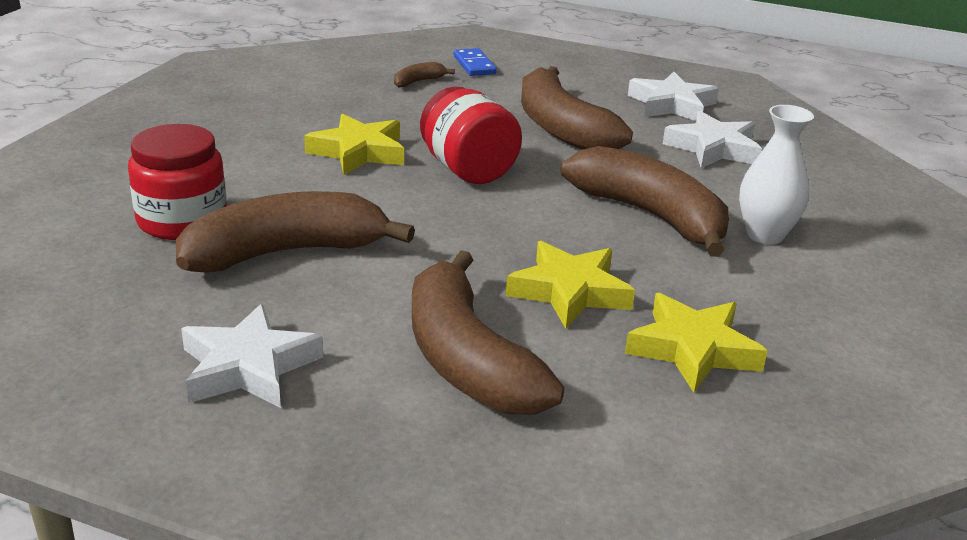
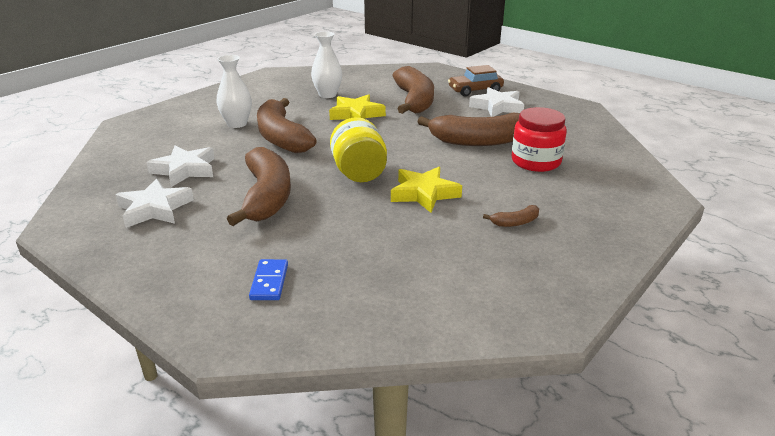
camera: 160 degrees left, 0 degrees up
brown banana [394,62,455,88] -> brown banana moved to [483,205,539,227]
red jar [420,87,522,184] -> yellow jar [330,117,387,182]
yellow star [625,293,768,393] -> white vase [311,31,342,98]
none -> brown car [448,65,504,96]

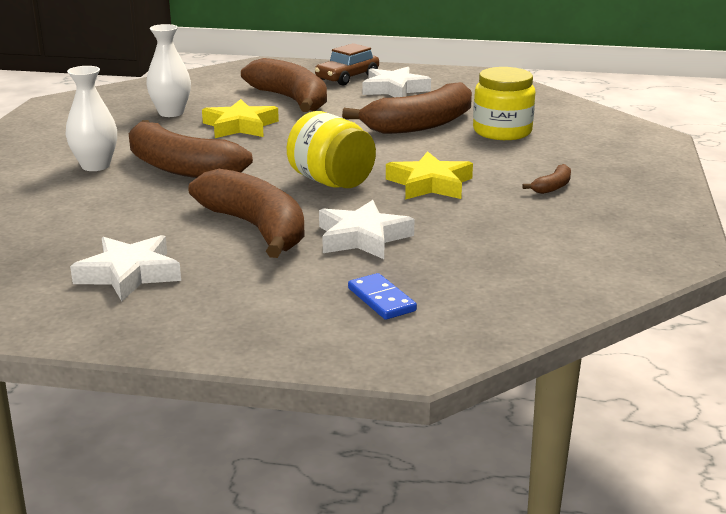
camera: 30 degrees left, 5 degrees down
white star [146,146,215,187] -> white star moved to [319,200,414,259]
red jar [511,107,567,172] -> yellow jar [473,67,536,140]

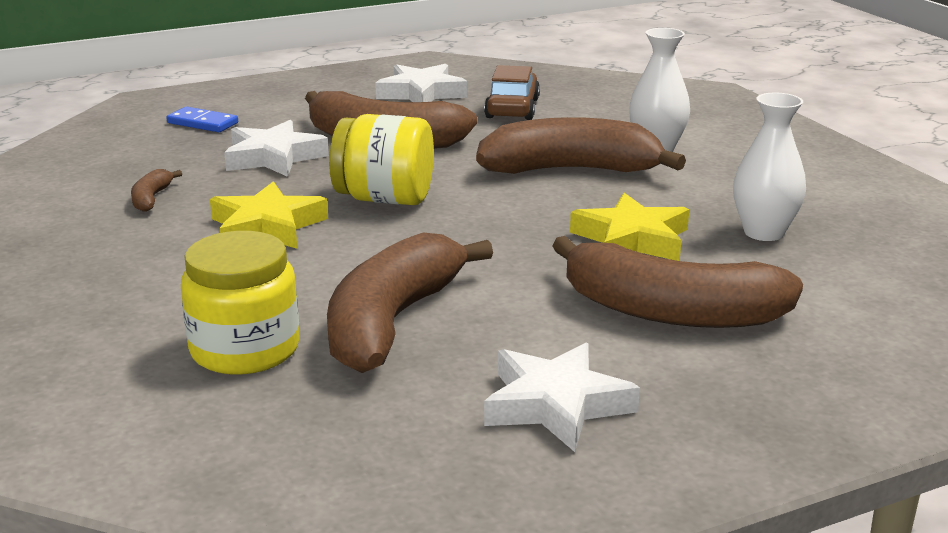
camera: 145 degrees right, 0 degrees up
brown car [315,43,379,85] -> brown car moved to [484,65,540,120]
brown banana [522,164,571,194] -> brown banana moved to [131,169,182,212]

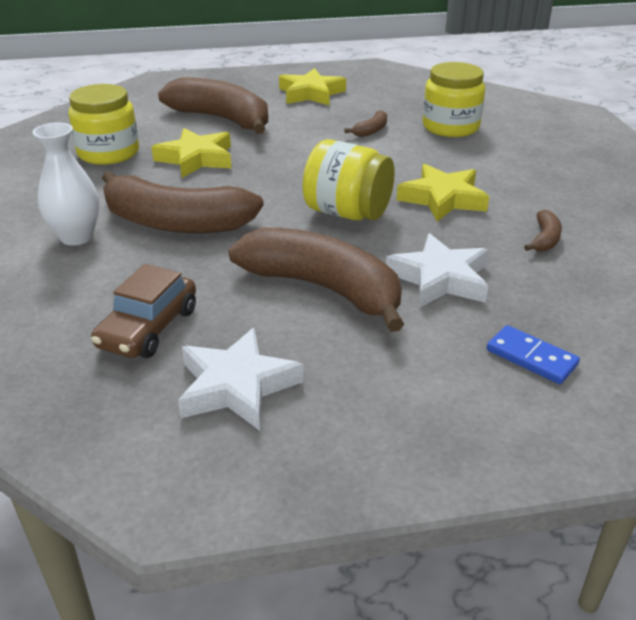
camera: 165 degrees left, 10 degrees up
brown banana [327,232,493,373] -> brown banana [344,110,387,137], size x0.41
white star [484,343,640,452] -> yellow star [279,68,346,105]
white vase [733,93,806,241] -> yellow jar [69,84,139,165]

